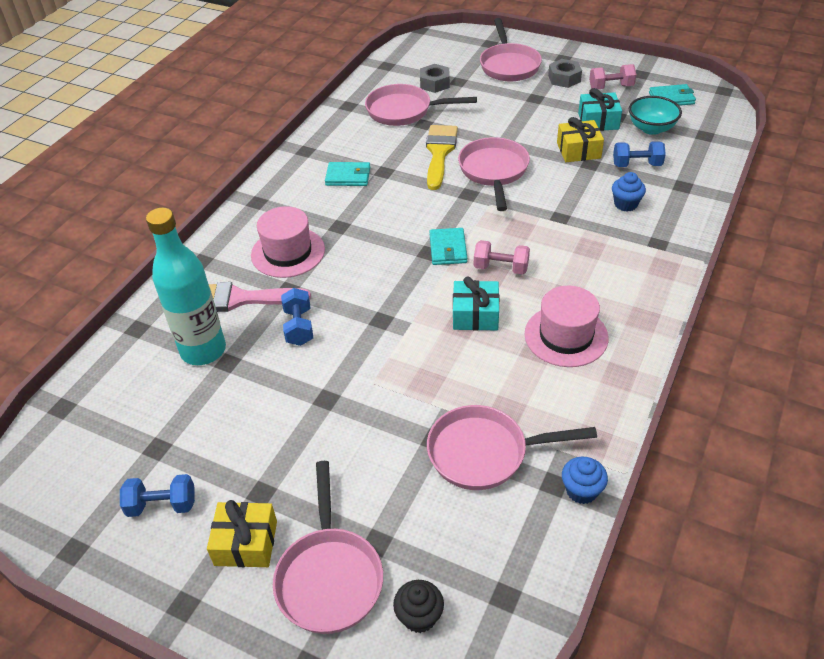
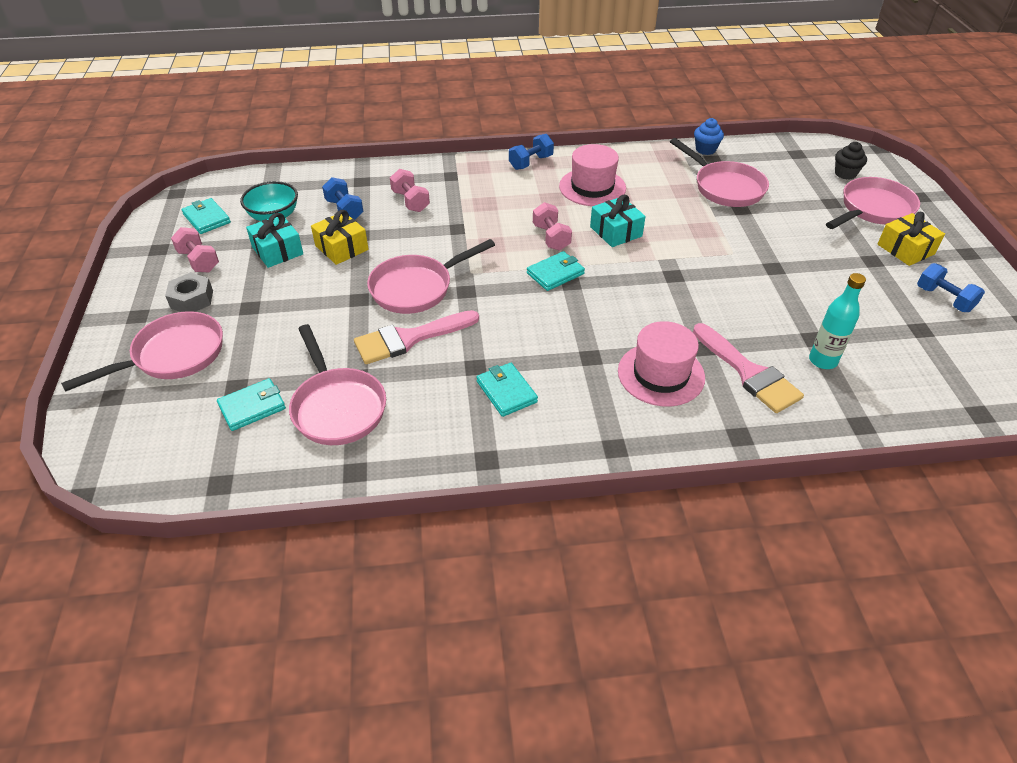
camera: 125 degrees left, 0 degrees up
turquoise bottle [146,207,226,365] -> turquoise bottle [809,273,866,369], size x0.59
blue dumbbell [281,288,313,346] -> blue dumbbell moved to [509,134,554,170]
grey nut [420,64,450,93] -> turquoise wallet [217,378,286,431]
yellow brush [426,125,458,190] -> pink brush [354,310,479,364]
blue cupcake [612,172,646,212] -> pink dumbbell [390,169,430,212]

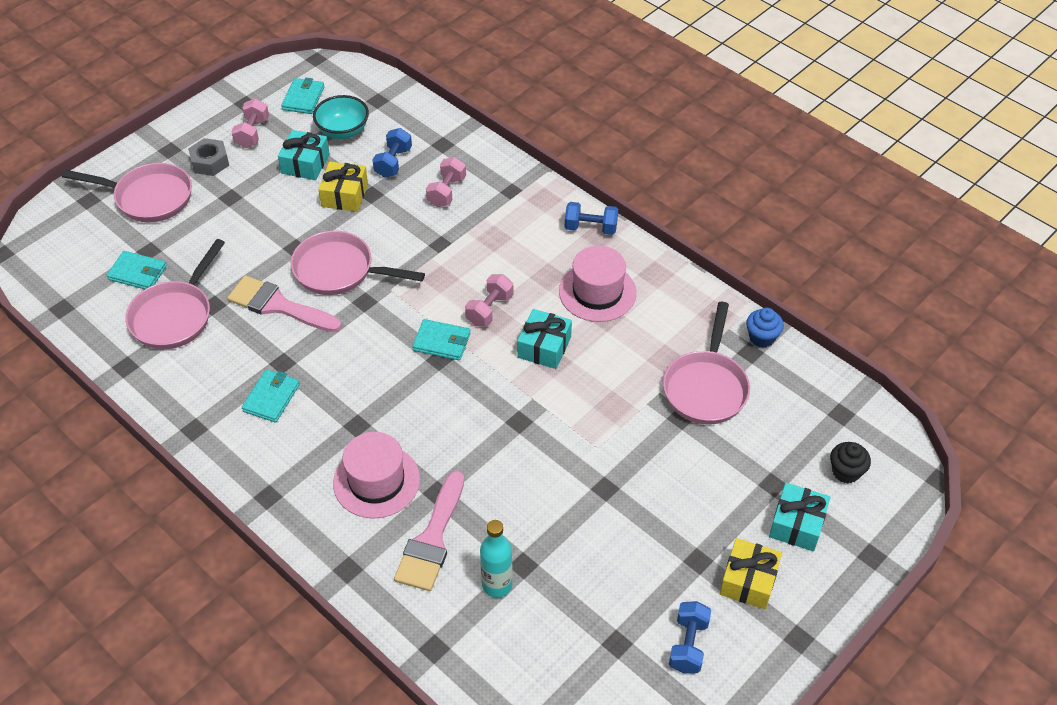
camera: 50 degrees right, 5 degrees up
pink pan [826,177,920,229] -> turquoise gift [769,483,830,551]

